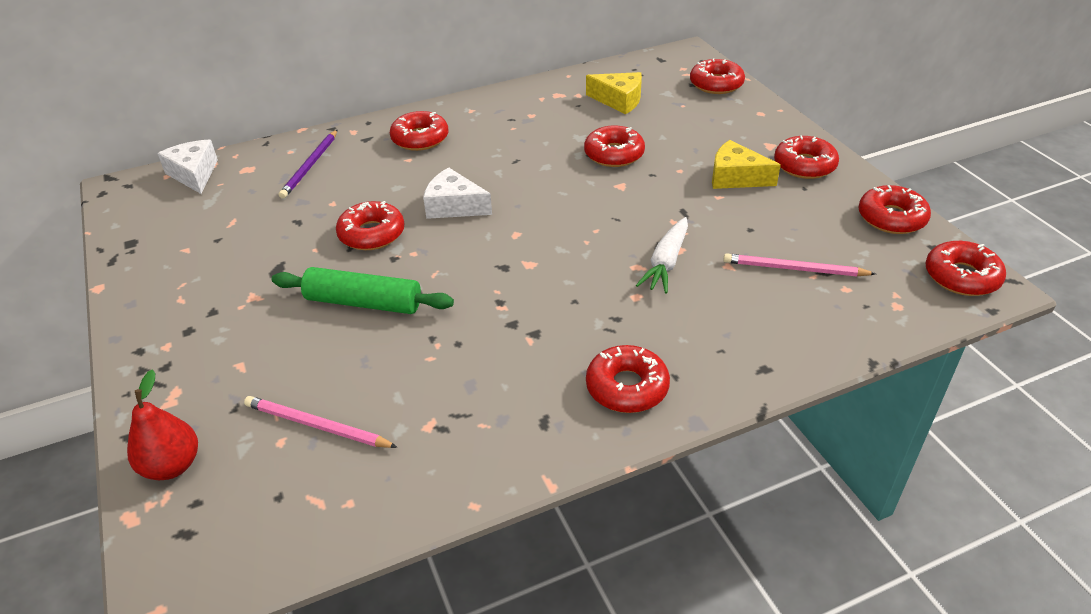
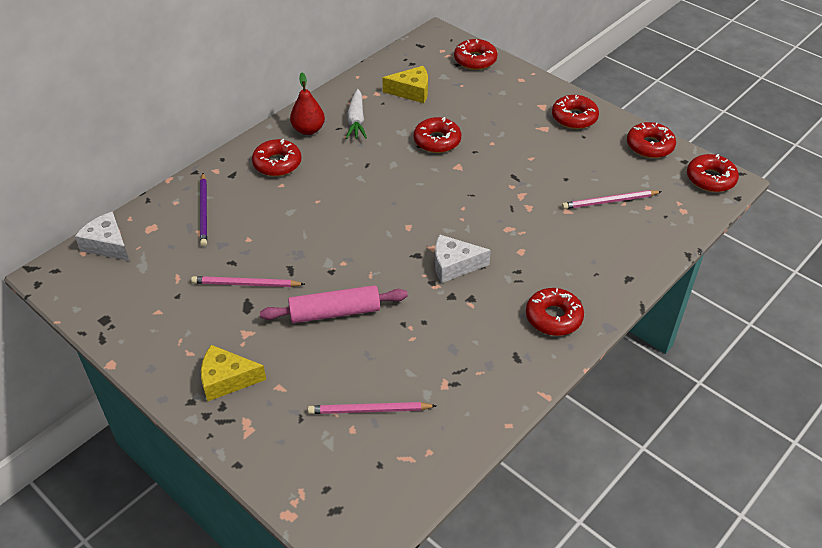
camera: 25 degrees left, 5 degrees up
red pear [127,370,198,480] -> red pear moved to [290,73,325,135]
green rolling pin [272,267,454,314] -> pink rolling pin [260,285,408,323]
red donut [336,201,404,250] -> none
white cheese [423,167,492,219] -> white cheese moved to [435,234,491,283]
white carrot [636,217,688,293] -> white carrot moved to [346,89,367,139]
yellow cheese [712,140,781,189] -> yellow cheese moved to [201,345,266,402]
none -> pink pencil [191,276,305,287]

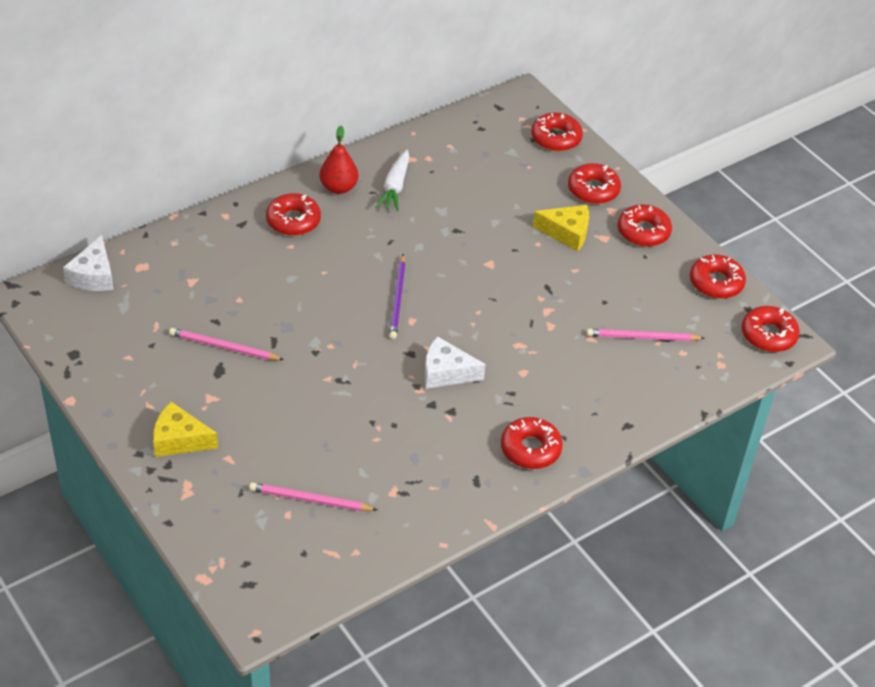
camera: 10 degrees right, 0 degrees up
white cheese [75,212,129,261] -> white cheese turned 135 degrees counterclockwise [63,235,114,291]
purple pencil [200,173,207,246] -> purple pencil moved to [389,254,406,339]
pink rolling pin [260,285,408,323] -> none
yellow cheese [382,66,428,103] -> yellow cheese moved to [533,205,589,252]
red donut [414,117,461,153] -> red donut moved to [568,163,621,204]

